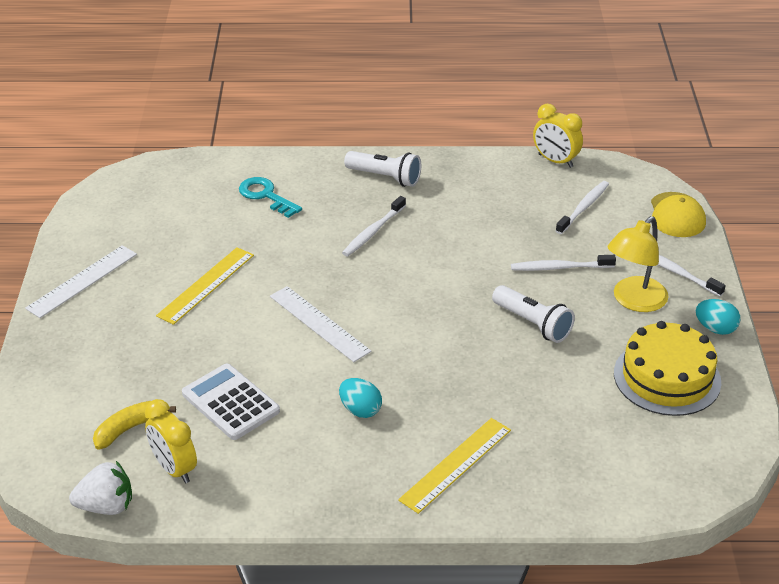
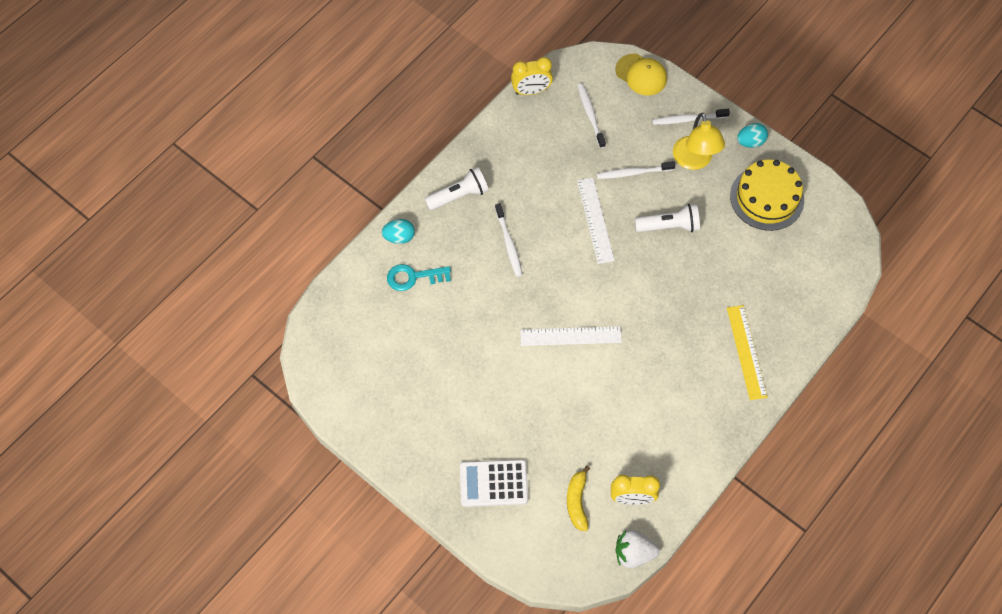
camera: 50 degrees left, 25 degrees up
white ruler [25,245,137,318] -> white ruler moved to [577,178,615,264]
white strawberry [69,461,132,515] -> white strawberry turned 120 degrees counterclockwise [616,530,660,568]
yellow ruler [156,247,254,325] -> none
white calculator [182,364,280,440] -> white calculator moved to [460,459,528,507]
turquoise egg [339,378,382,418] -> turquoise egg moved to [382,219,415,244]
white toothbrush [511,255,616,271] -> white toothbrush turned 45 degrees clockwise [596,161,675,179]

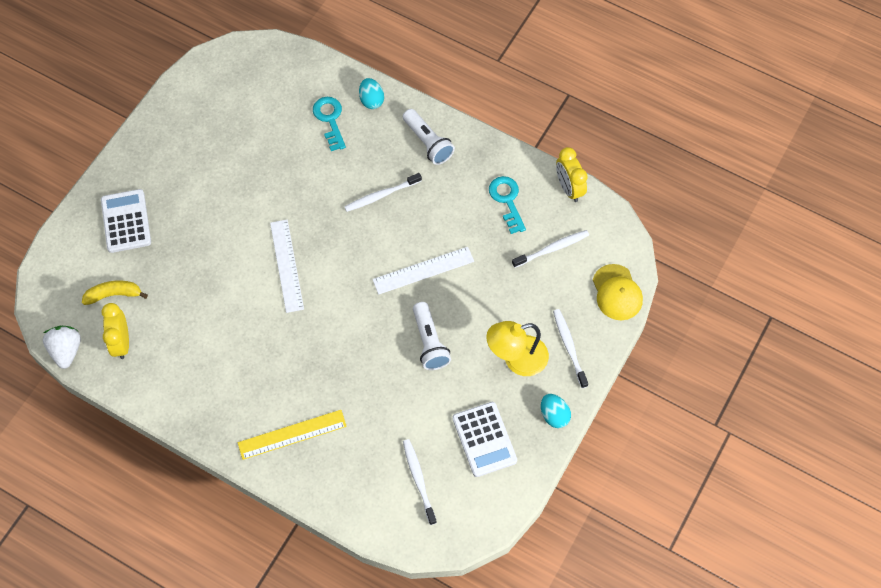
camera: 80 degrees right, 0 degrees up
white toothbrush [596,161,675,179] -> white toothbrush moved to [403,439,437,525]
yellow cap [615,54,667,95] -> yellow cap turned 45 degrees counterclockwise [593,264,643,320]
yellow cake [730,159,804,231] -> white calculator [452,402,517,477]
none -> turquoise key [489,176,526,234]

